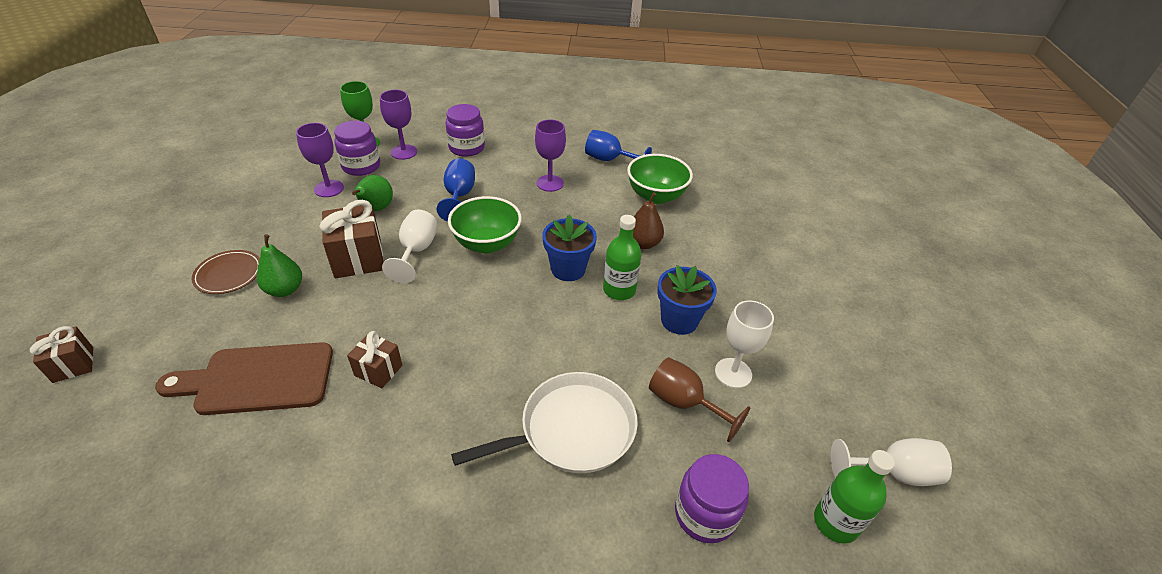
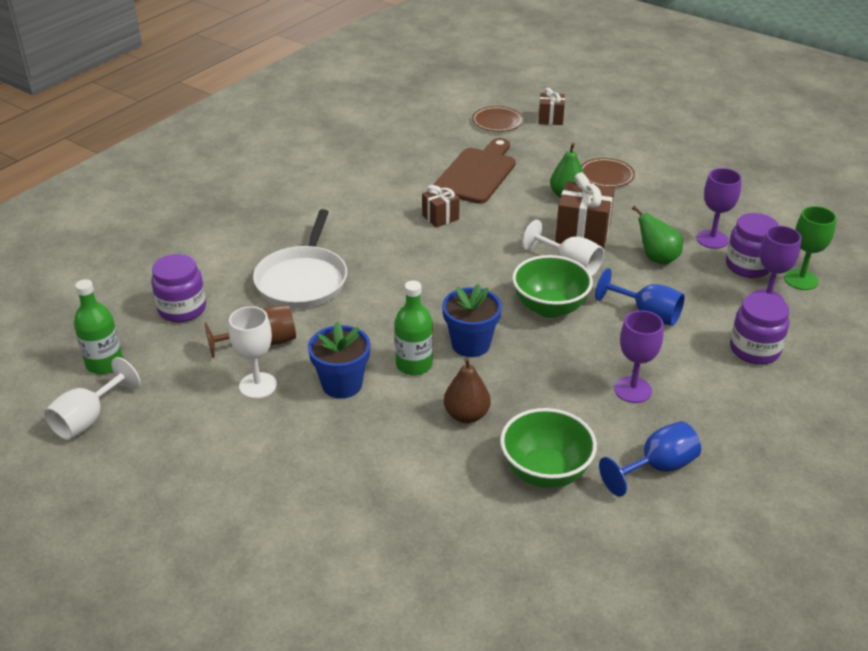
camera: 125 degrees right, 5 degrees down
none -> brown plate [472,106,523,132]

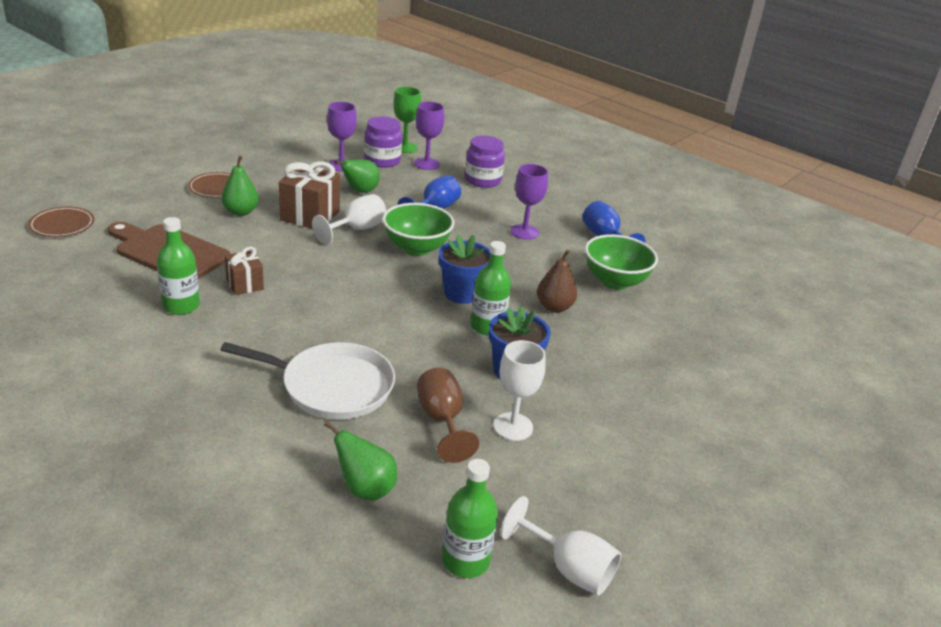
camera: 90 degrees left, 5 degrees down
purple jar [151,254,206,322] -> green pear [324,421,397,501]
brown gift [538,88,565,125] -> none
none -> green bottle [157,217,200,315]

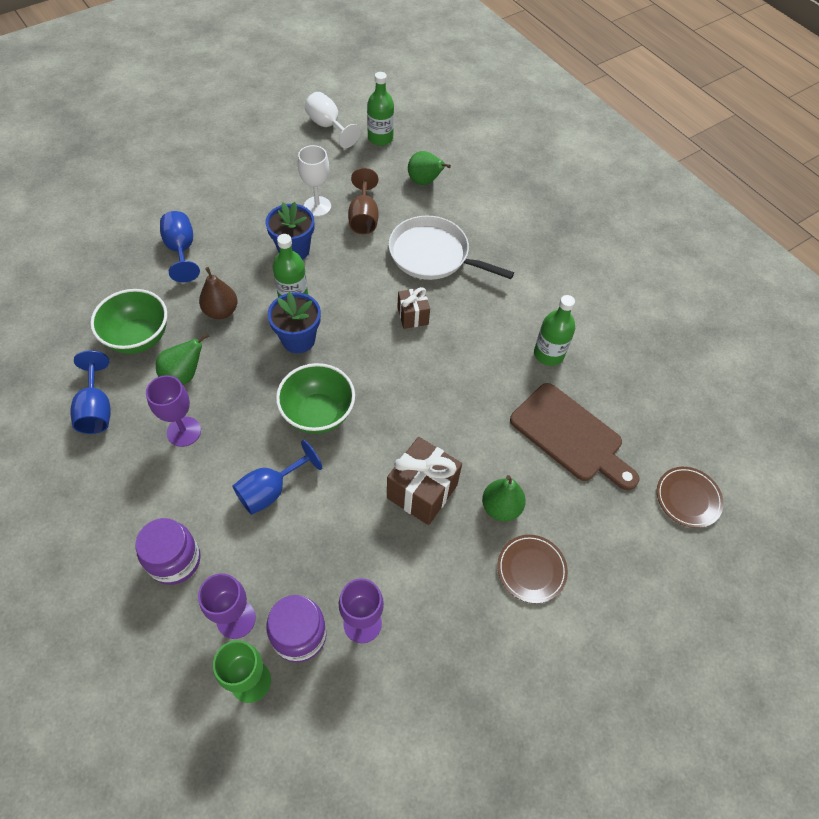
camera: 165 degrees left, 25 degrees up
brown gift [225,247,264,295] -> brown gift moved to [397,287,430,329]
white goblet [312,194,386,245] -> none
green pear [335,159,380,193] -> green pear moved to [156,333,209,385]
none -> blue goblet [160,211,200,282]

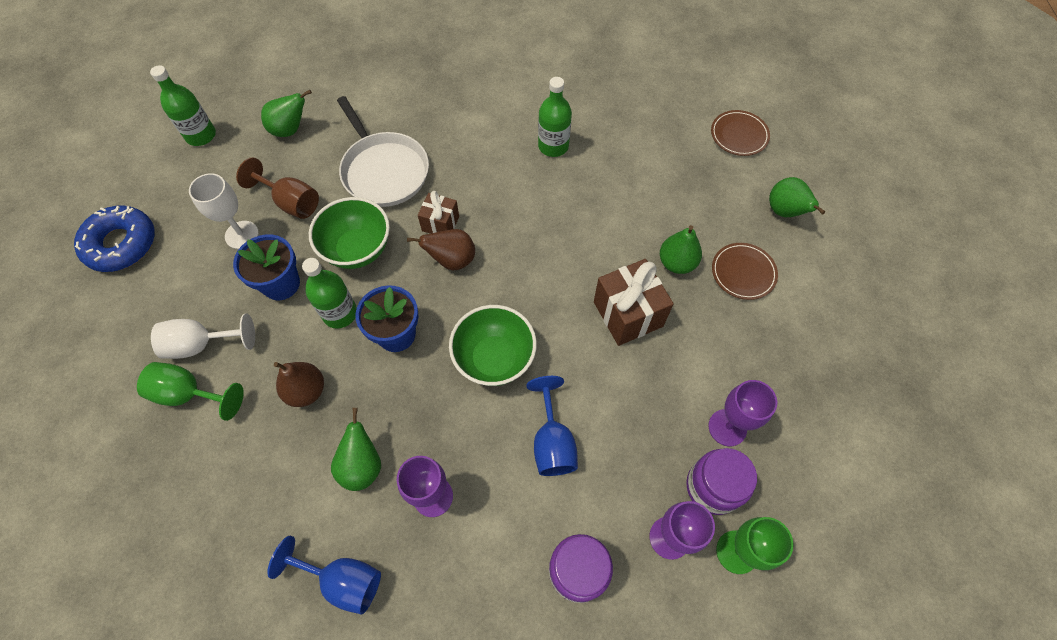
camera: 55 degrees left, 5 degrees up
green bowl [90,289,167,354] -> green bowl moved to [309,197,390,269]
blue goblet [160,211,200,282] -> green goblet [137,362,244,421]
white goblet [305,92,360,148] -> white goblet moved to [151,314,255,359]
white pan [388,215,514,280] -> white pan turned 90 degrees counterclockwise [337,96,429,207]
brown cutting board [510,383,639,490] -> none
none -> blue donut [74,205,155,272]
none -> brown pear [407,229,475,270]
none -> green pear [769,177,825,217]

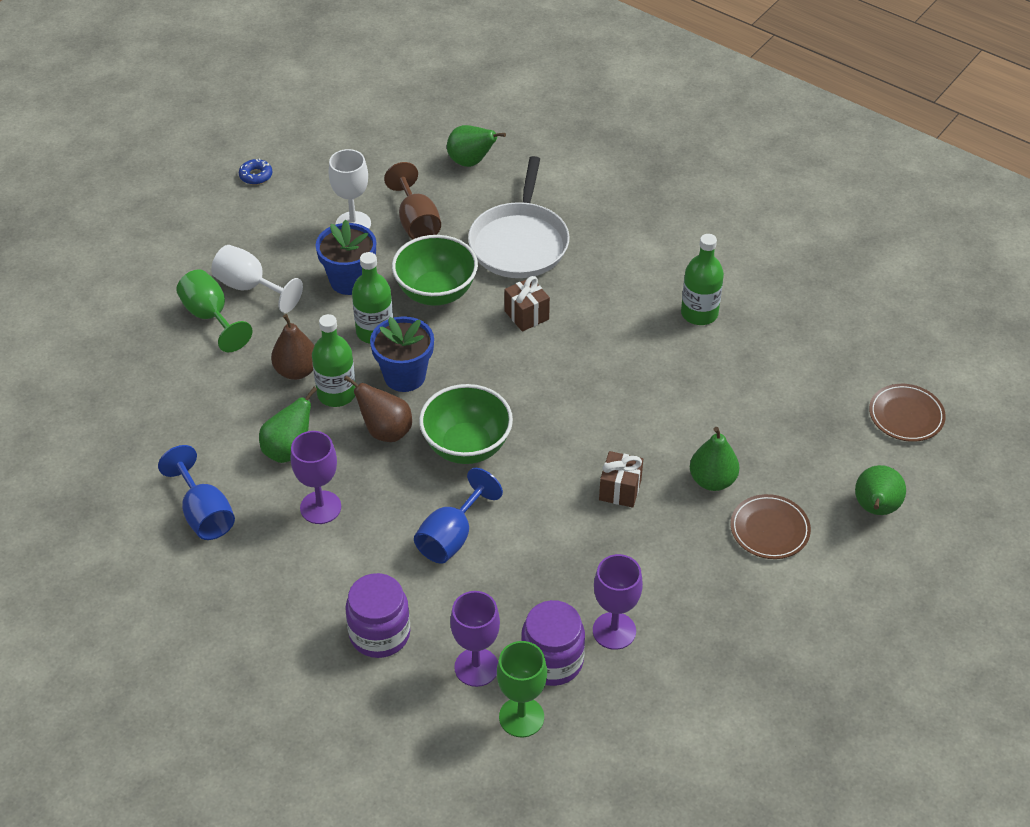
camera: 40 degrees right, 15 degrees down
blue donut [74,205,155,272] -> blue donut [239,158,273,185], size x0.44
green bottle [150,65,216,146] -> green bottle moved to [312,314,356,407]
brown pear [407,229,475,270] -> brown pear moved to [344,375,412,442]
brown gift [594,259,674,346] -> brown gift [599,451,643,508], size x0.59

